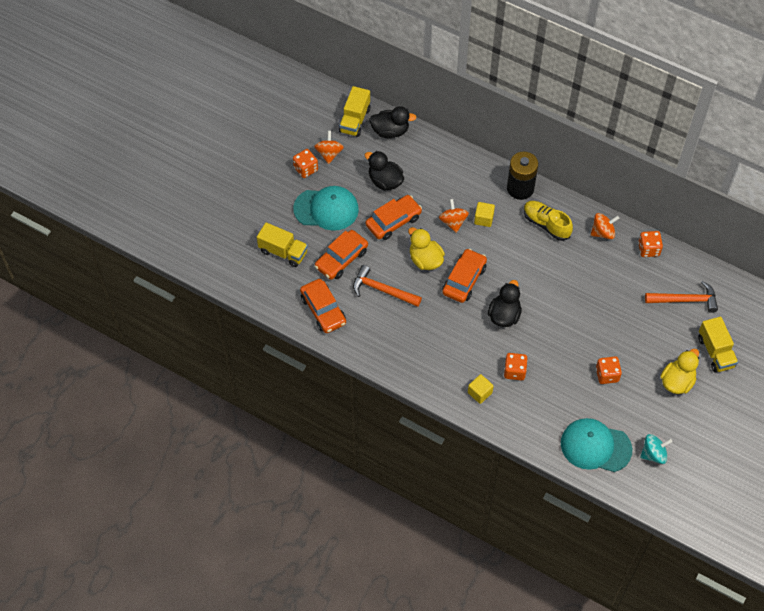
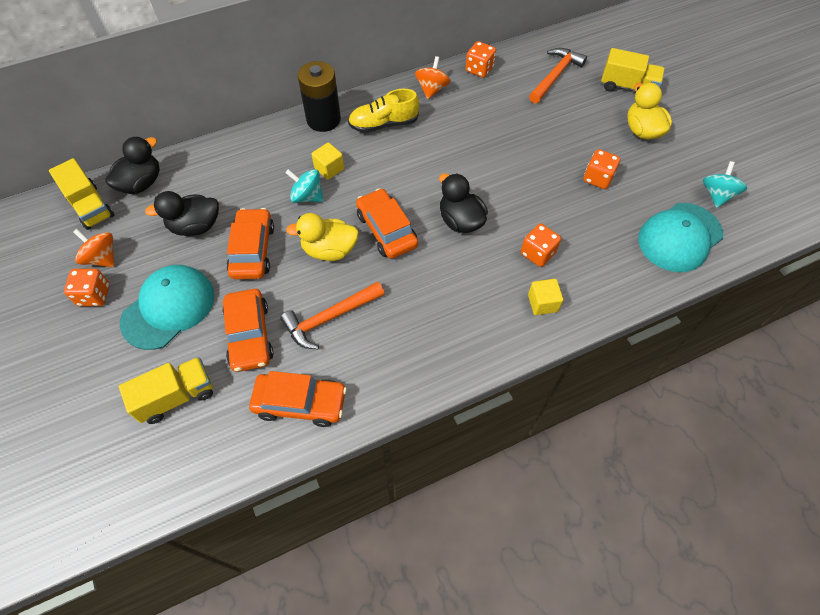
camera: 55 degrees left, 0 degrees up
orange spinning top [439,199,469,233] -> turquoise spinning top [285,169,323,203]

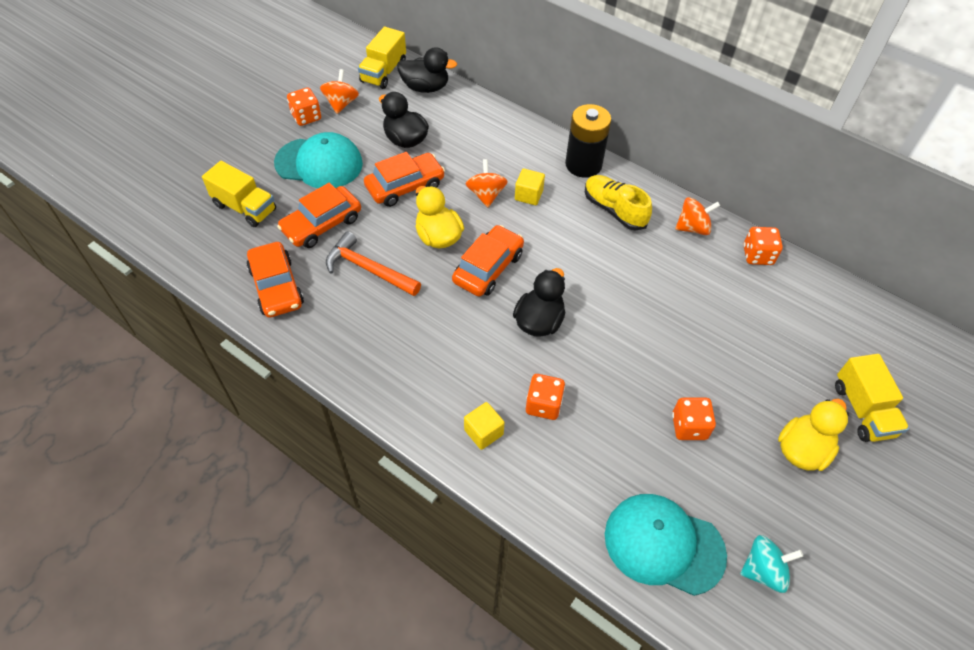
camera: 60 degrees right, 5 degrees down
turquoise spinning top [285,169,323,203] -> orange spinning top [466,159,508,207]
orange hammer [529,48,587,104] -> none

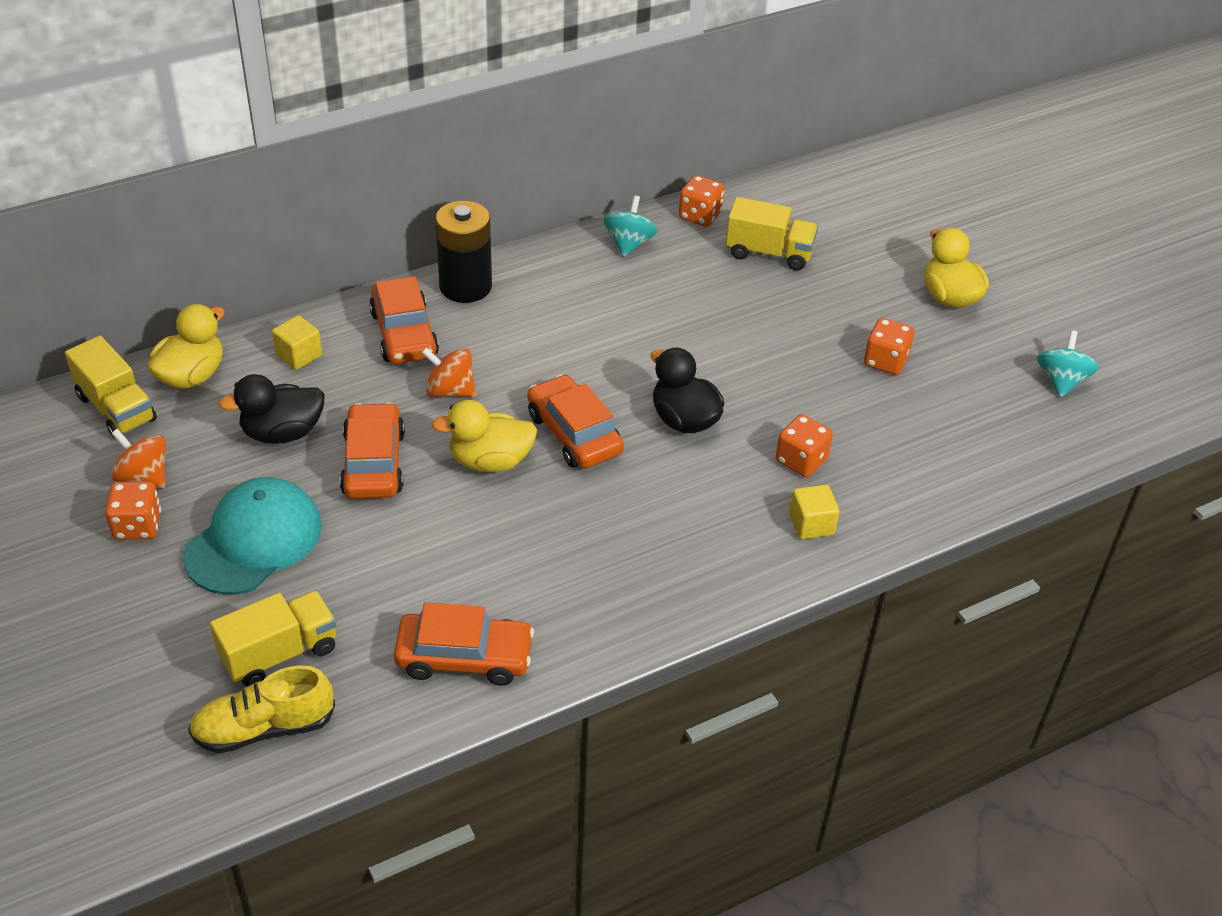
camera: 65 degrees left, 10 degrees down
orange car [277,183,361,248] -> orange car moved to [369,276,439,364]
orange hammer [326,232,421,296] -> none
black duck [397,47,457,93] -> yellow duck [148,304,225,389]
yellow cube [515,169,545,205] -> yellow cube moved to [272,315,322,370]
yellow shoe [585,175,652,231] -> yellow shoe moved to [188,665,335,753]
turquoise cap [605,494,727,596] -> none
orange spinning top [675,197,720,235] -> turquoise spinning top [603,196,658,257]
yellow truck [835,354,909,442] -> yellow truck moved to [725,197,818,271]

